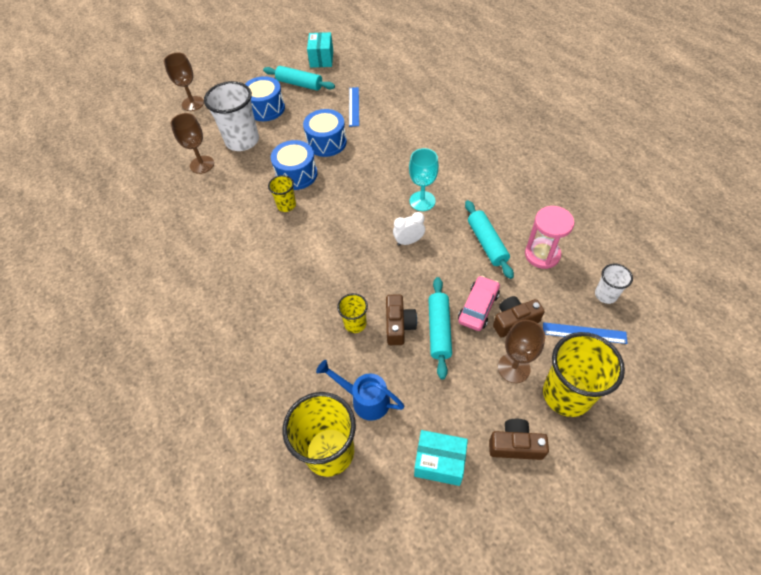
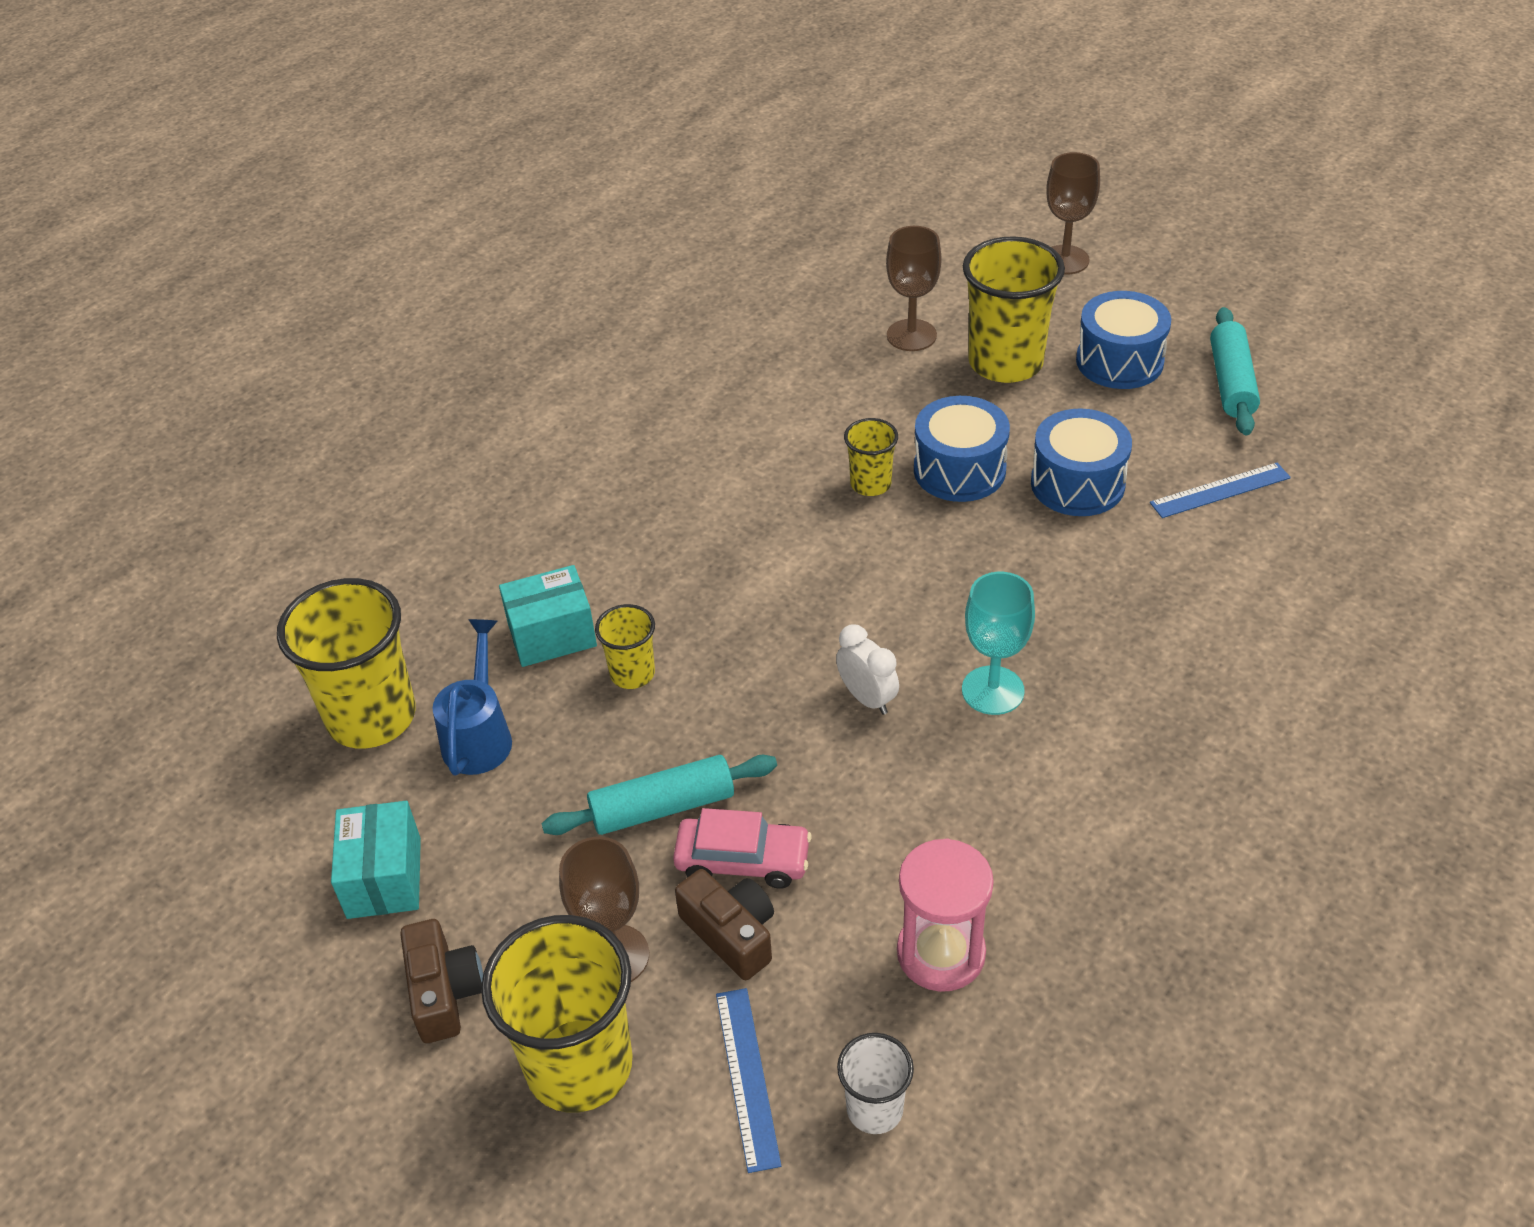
camera: 70 degrees right, 10 degrees down
white cup [204,81,259,151] -> yellow cup [963,236,1065,383]
turquoise box [307,32,333,68] -> turquoise box moved to [499,565,597,667]
brown camera [386,294,417,345] -> none
turquoise rolling pin [465,200,514,279] -> none

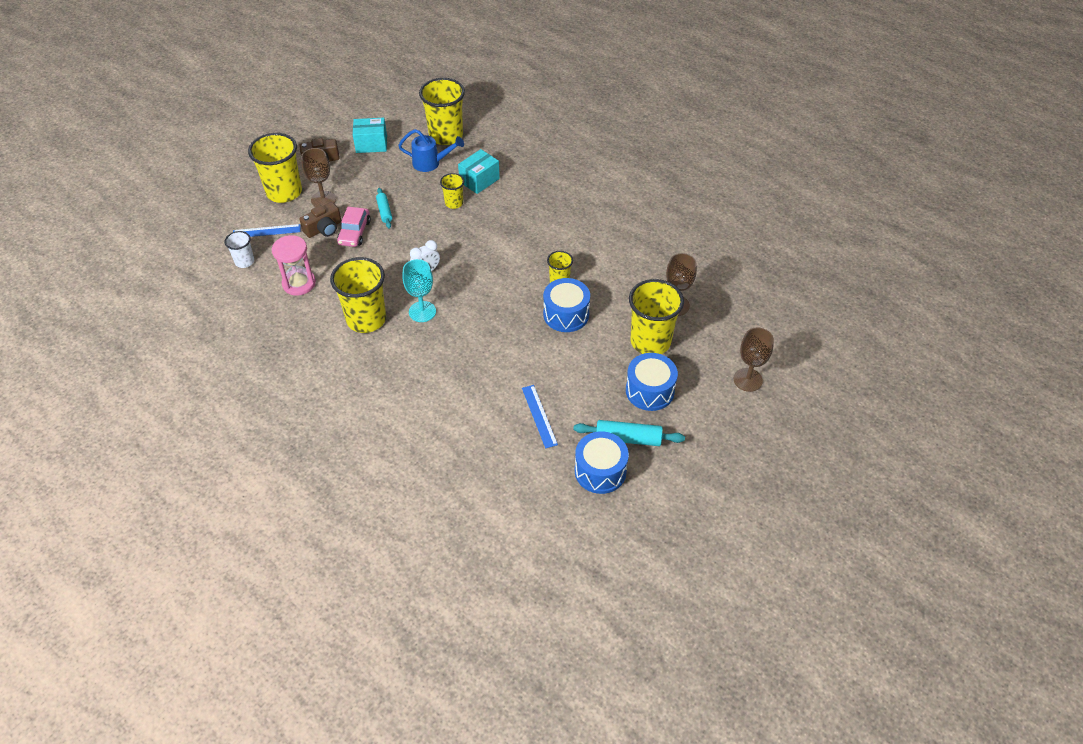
camera: 90 degrees right, 5 degrees up
turquoise box [499,565,597,667] -> turquoise box turned 60 degrees clockwise [458,149,500,194]
turquoise rolling pin [541,755,777,835] -> turquoise rolling pin [376,188,392,229], size x0.64
blue drum [1031,409,1132,516] -> blue drum moved to [575,431,629,494]
none -> yellow cup [330,257,386,333]

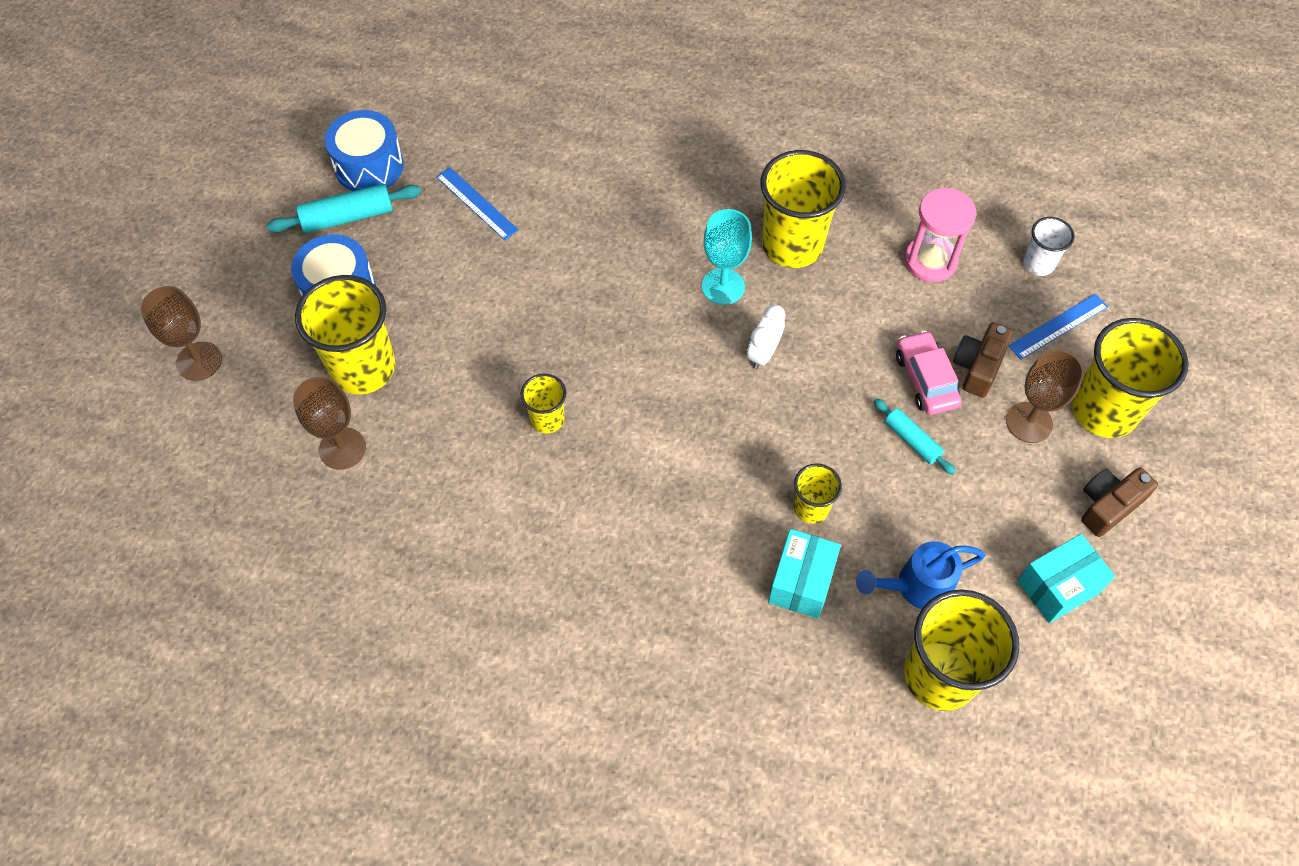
camera: 155 degrees right, 10 degrees up
blue drum [543,278,590,332] -> none

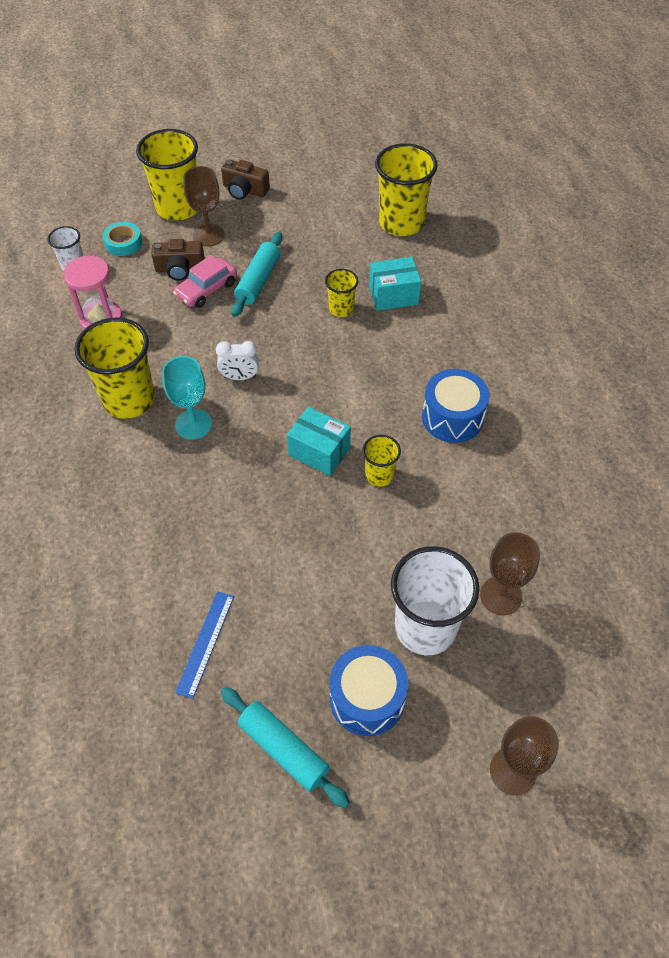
camera: 120 degrees left, 5 degrees down
yellow cup [295,275,395,395] -> white cup [391,546,479,655]
blue drum [325,110,404,191] -> blue drum moved to [422,369,490,443]
blue watering can [856,541,985,609] -> none
turquoise rolling pin [873,398,956,475] -> turquoise rolling pin [231,232,283,317], size x1.57
blue ruler [1009,294,1108,359] -> turquoise tape [103,222,142,256]
turquoise box [1017,534,1115,623] -> turquoise box moved to [287,407,351,476]

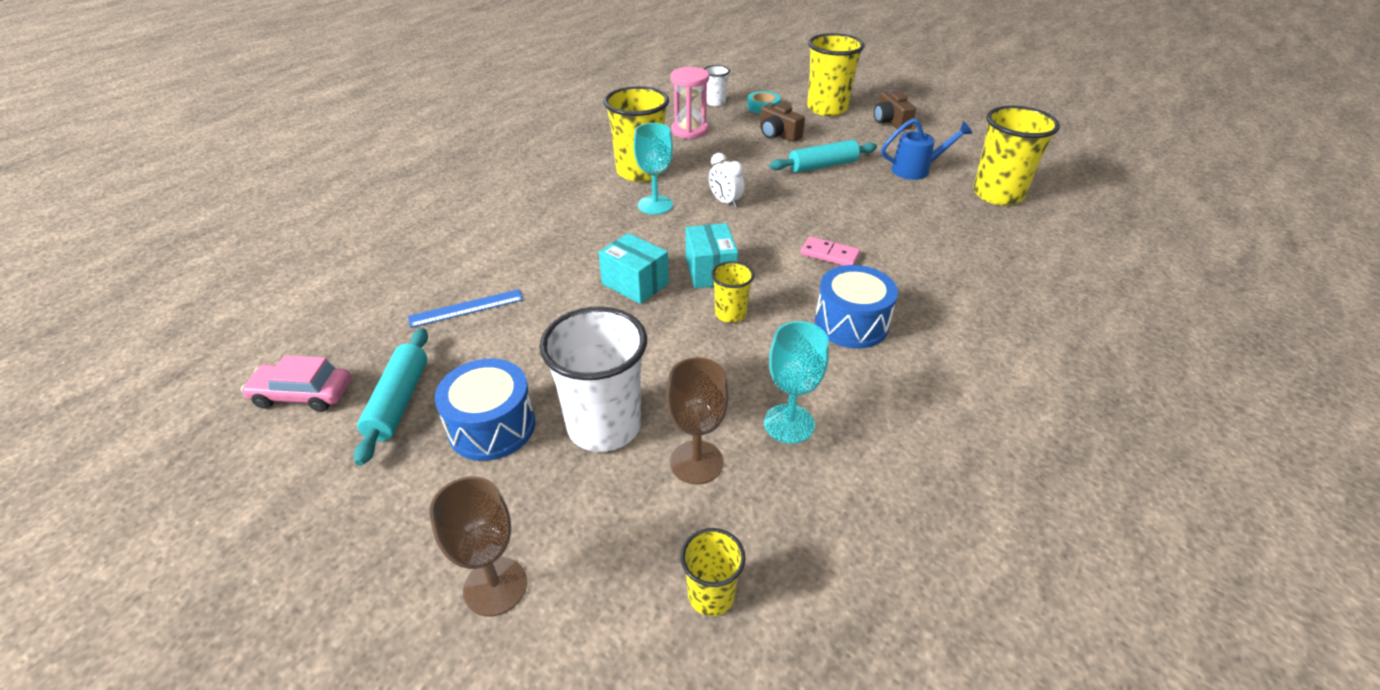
camera: 50 degrees right, 15 degrees down
pink car [173,255,237,308] -> pink car moved to [241,355,352,412]
brown goblet [183,166,225,246] -> none
yellow cup [325,269,358,317] -> yellow cup moved to [680,528,746,616]
turquoise box [369,257,421,311] -> turquoise box moved to [598,233,669,304]
none -> turquoise goblet [764,321,829,444]
none -> pink domino [800,237,860,266]
none -> blue watering can [881,118,973,180]

